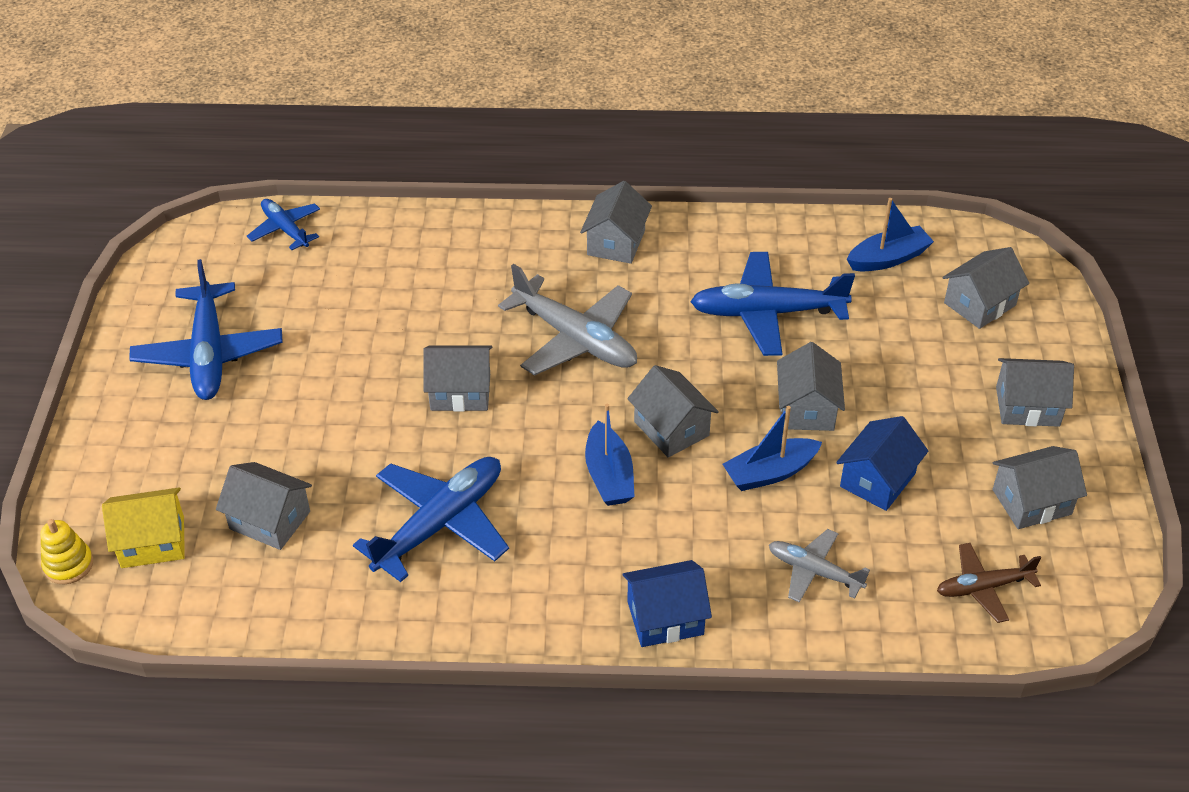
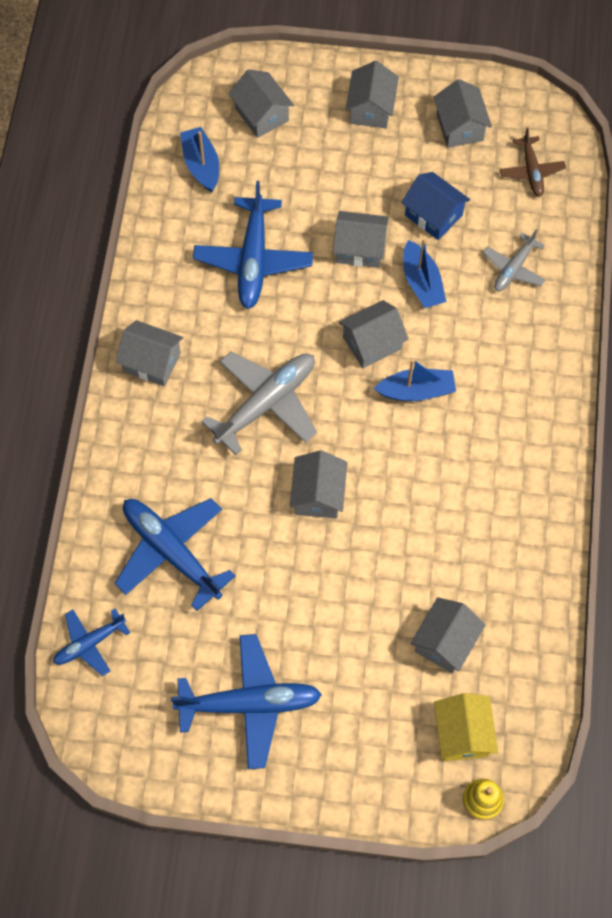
camera: 85 degrees left, 20 degrees up
blue plane [353,457,509,582] -> blue plane moved to [115,498,236,611]
blue house [622,560,712,647] -> none

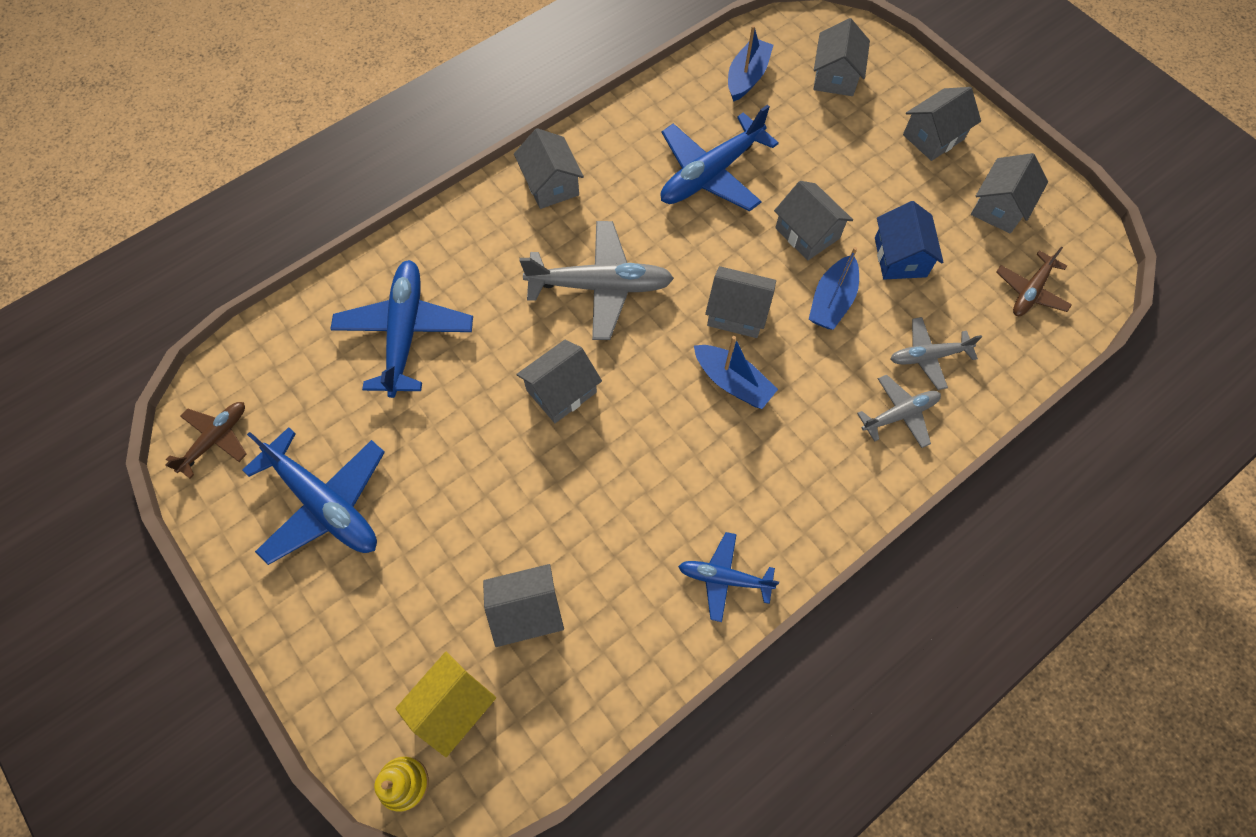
camera: 45 degrees right, 0 degrees up
blue plane [53,609,130,676] -> blue plane moved to [678,532,779,622]
none -> brown plane [165,402,247,478]
none -> grey plane [857,375,941,448]

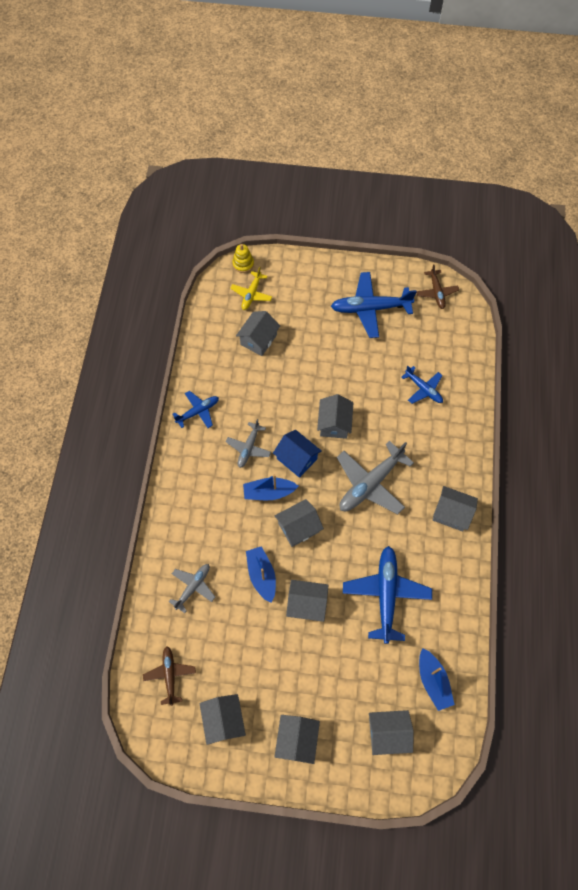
camera: 135 degrees right, 0 degrees up
blue plane [330,260,473,398] -> blue plane [401,366,443,404], size x0.57
yellow house [395,652,496,757] -> yellow plane [230,267,272,310]
grey house [813,18,870,96] -> grey house turned 60 degrees counterclockwise [369,710,414,755]
grey plane [857,375,941,448] -> grey plane moved to [226,419,271,468]
blue house [875,201,944,280] -> blue house moved to [273,430,321,478]

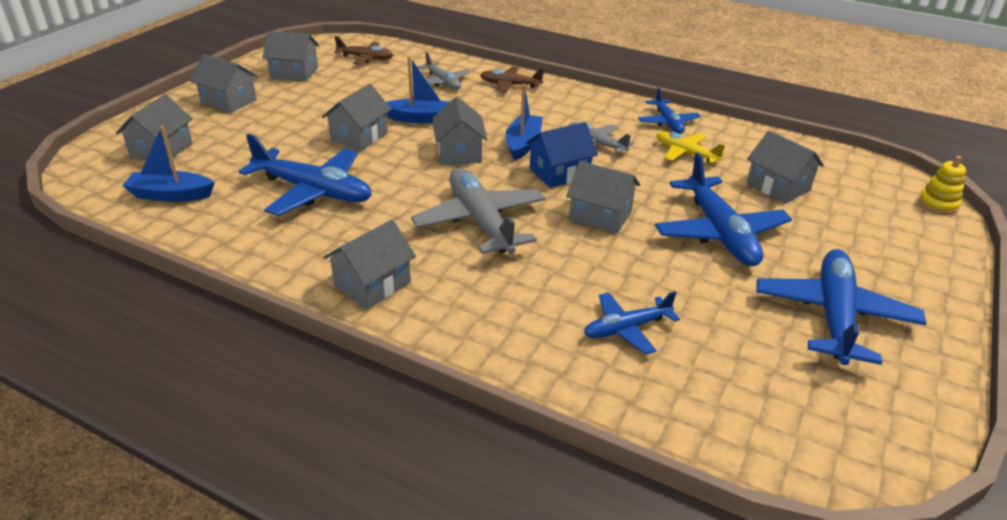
camera: 110 degrees right, 30 degrees down
yellow plane [230,267,272,310] -> yellow plane moved to [656,131,726,164]
brown plane [416,264,459,309] -> brown plane moved to [480,67,544,92]
none -> blue plane [655,153,792,266]

